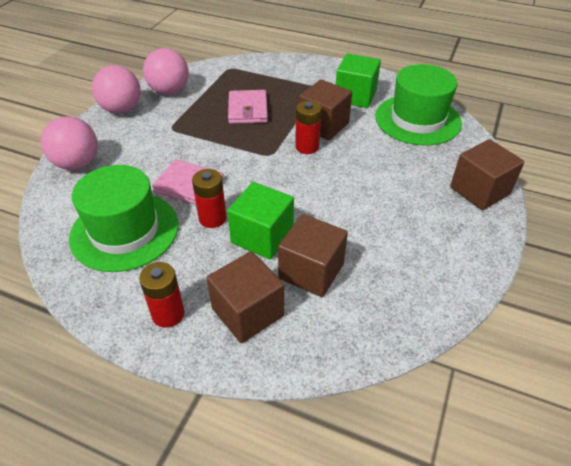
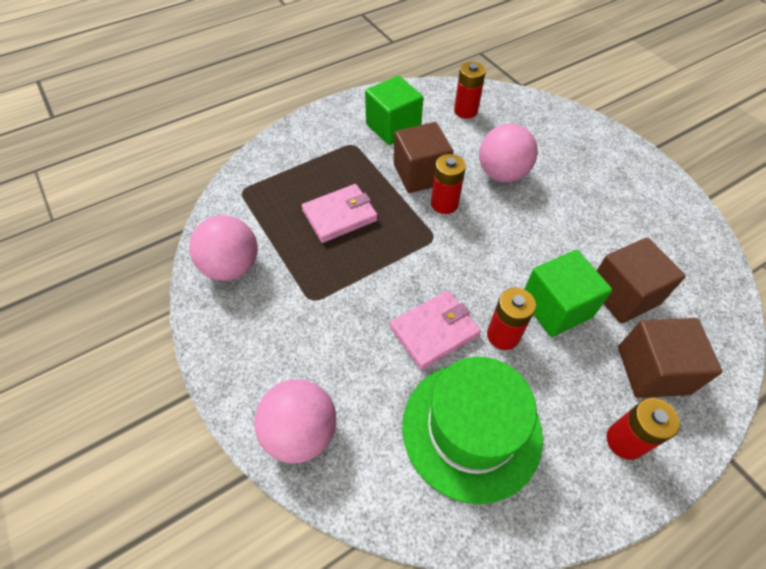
camera: 55 degrees left, 10 degrees up
pink ball [92,65,141,114] -> pink ball moved to [479,124,538,182]
pink wallet [228,90,268,124] -> pink wallet turned 60 degrees counterclockwise [302,184,378,243]
green hat [375,64,462,146] -> red battery [454,62,486,119]
brown cube [450,139,524,210] -> none

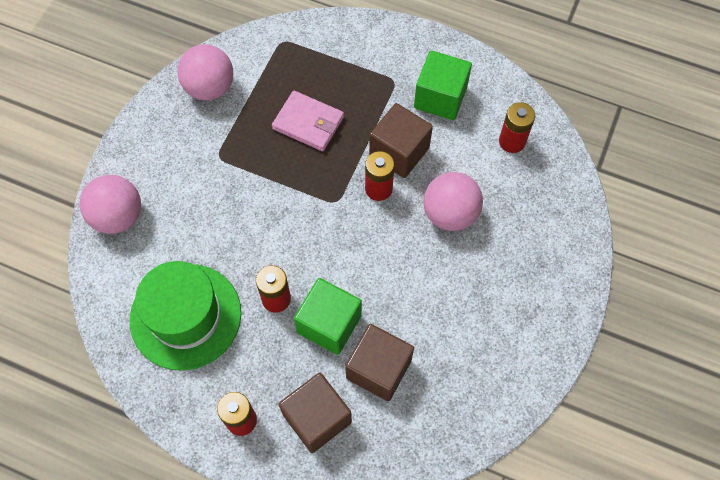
camera: 55 degrees right, 10 degrees up
pink wallet [390,290,481,370] -> none

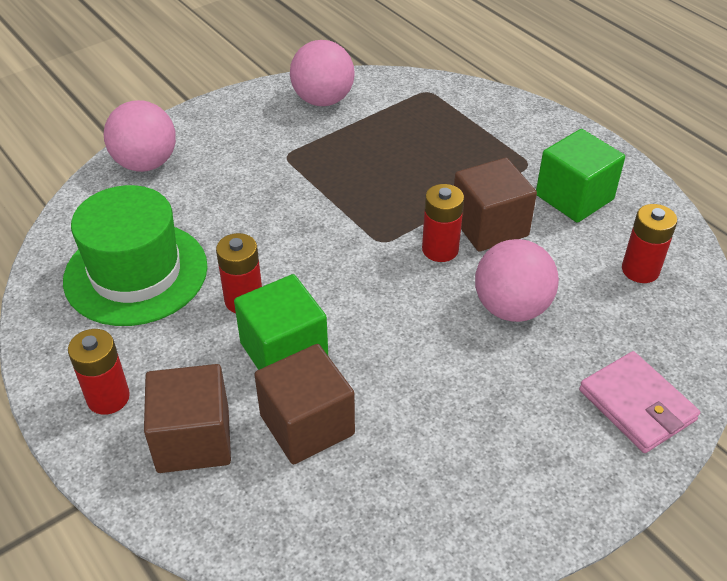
camera: 30 degrees right, 20 degrees down
pink wallet [272,91,344,151] -> pink wallet moved to [579,351,700,453]

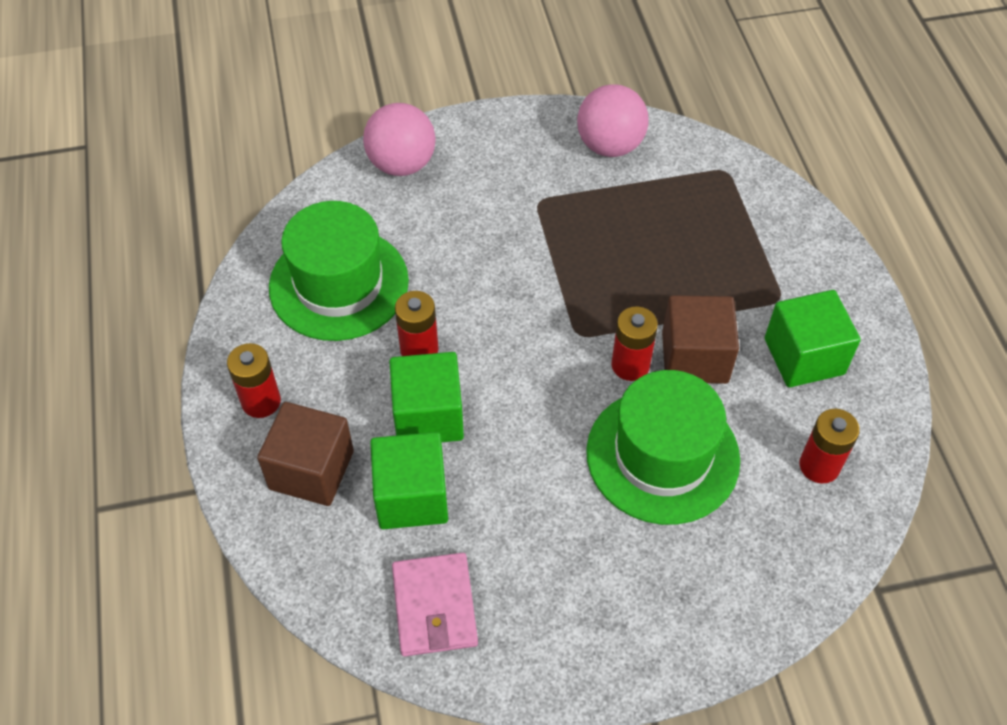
camera: 25 degrees right, 10 degrees up
brown cube [254,344,355,464] -> green cube [370,432,448,529]
pink ball [475,239,559,322] -> green hat [586,370,740,525]
pink wallet [579,351,700,453] -> pink wallet moved to [392,553,478,656]

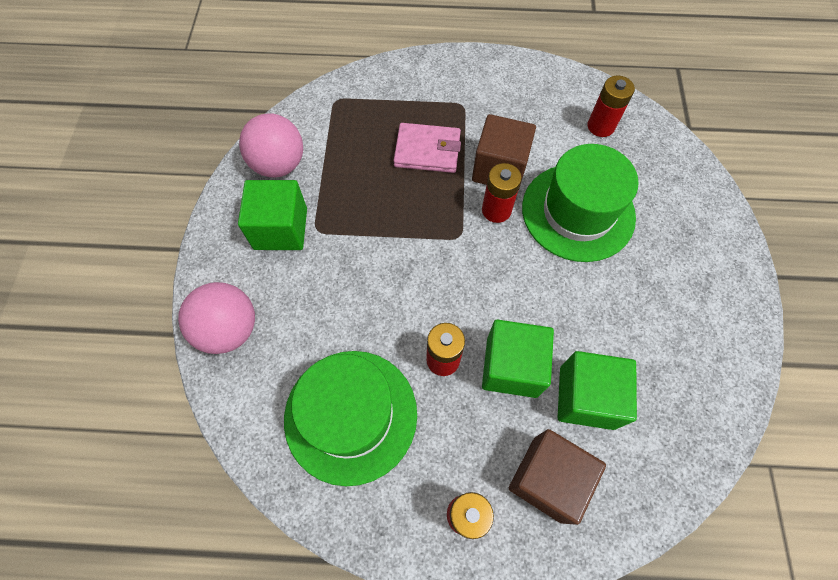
camera: 75 degrees left, 10 degrees up
pink wallet [392,553,478,656] -> pink wallet moved to [393,123,461,173]
green cube [765,290,861,387] -> green cube moved to [238,180,307,250]

